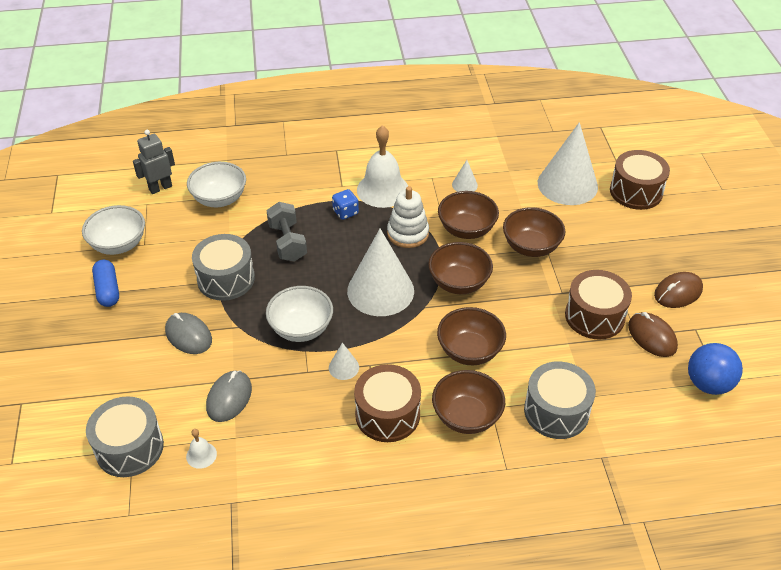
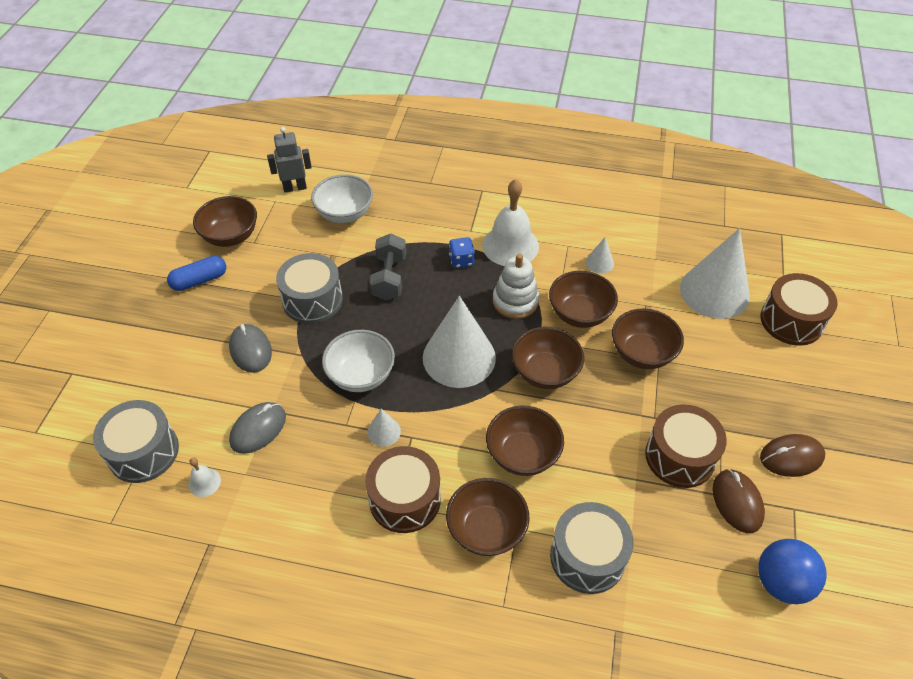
camera: 20 degrees right, 5 degrees up
white bowl [82,205,145,255] -> brown bowl [193,196,257,247]
blue capsule [92,260,119,307] -> blue capsule turned 60 degrees clockwise [167,256,226,291]

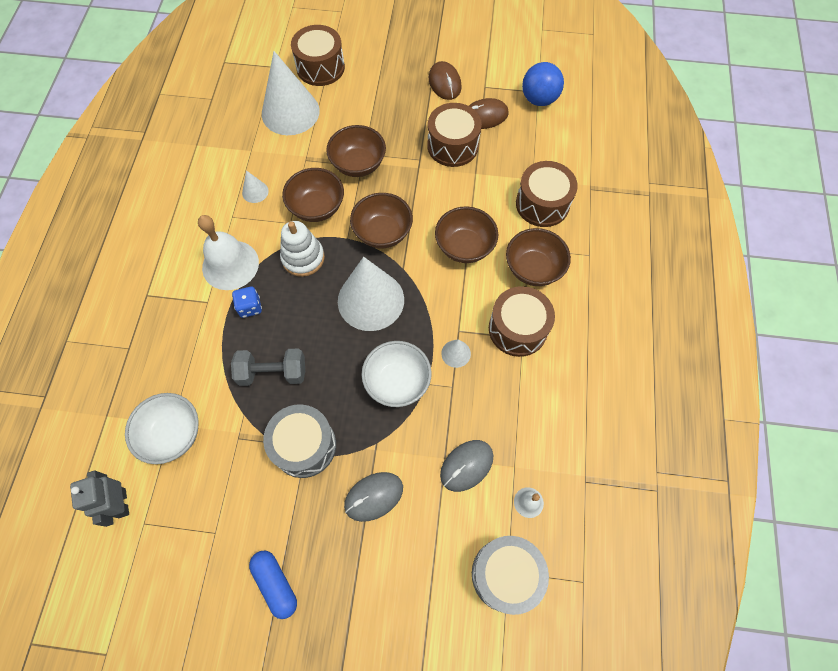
camera: 95 degrees left, 15 degrees up
brown bowl [193,196,257,247] -> none
grey mouse [229,402,286,454] -> grey mouse turned 75 degrees counterclockwise [440,440,493,492]
grey drum [550,502,634,594] -> brown drum [516,161,578,227]

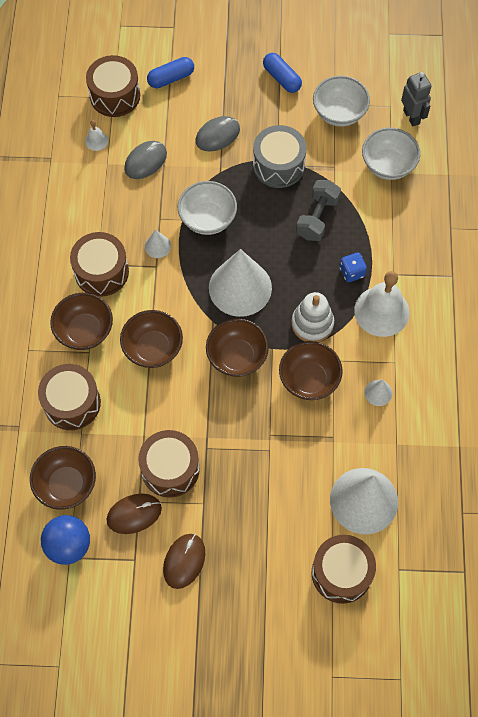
camera: 175 degrees right, 0 degrees up
grey dumbbell [231,349,305,386] -> grey dumbbell turned 60 degrees counterclockwise [296,180,341,241]
brown bowl [326,125,386,177] -> brown bowl moved to [30,446,96,510]
brown mouse [429,61,462,100] -> brown mouse turned 45 degrees clockwise [163,534,205,589]
grey drum [472,536,549,615] -> brown drum [86,55,140,117]
none -> blue capsule [147,57,194,88]
none -> white bowl [313,76,370,127]

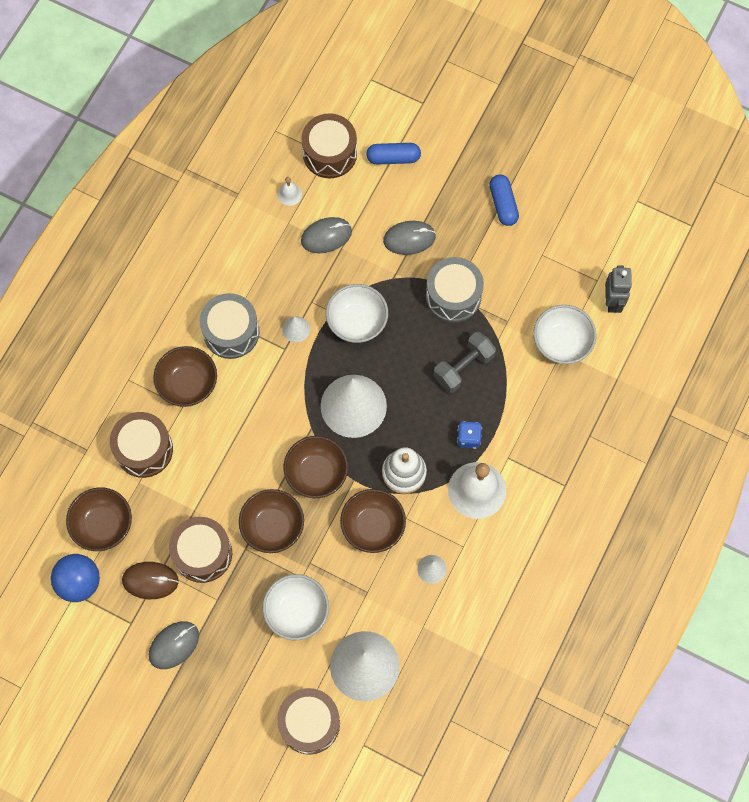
camera: 25 degrees right, 5 degrees up
brown drum [70,232,129,297] -> grey drum [200,293,259,359]
brown bowl [120,310,183,368] -> brown bowl moved to [239,489,304,553]
brown mouse [163,534,205,589] -> grey mouse [149,621,199,669]
white bowl [313,76,370,127] -> white bowl moved to [263,574,329,640]

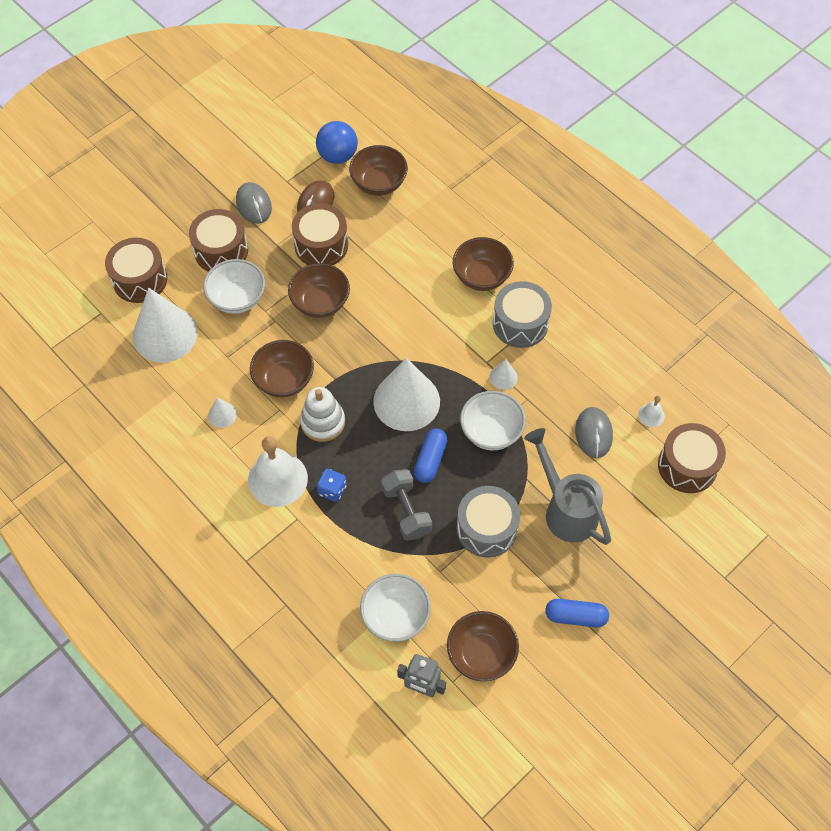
camera: 110 degrees right, 10 degrees down
brown drum [110,412,173,478] -> brown drum moved to [189,209,248,272]
brown bowl [283,436,348,498] -> brown bowl moved to [447,611,519,681]
blue capsule [366,143,421,164] -> blue capsule moved to [414,429,447,483]
grey mouse [383,221,436,255] -> grey watering can [524,428,611,545]

